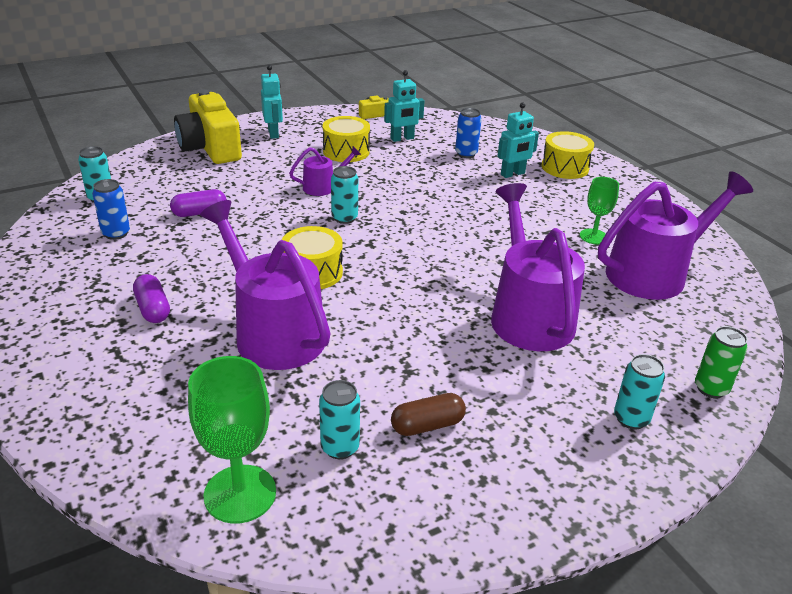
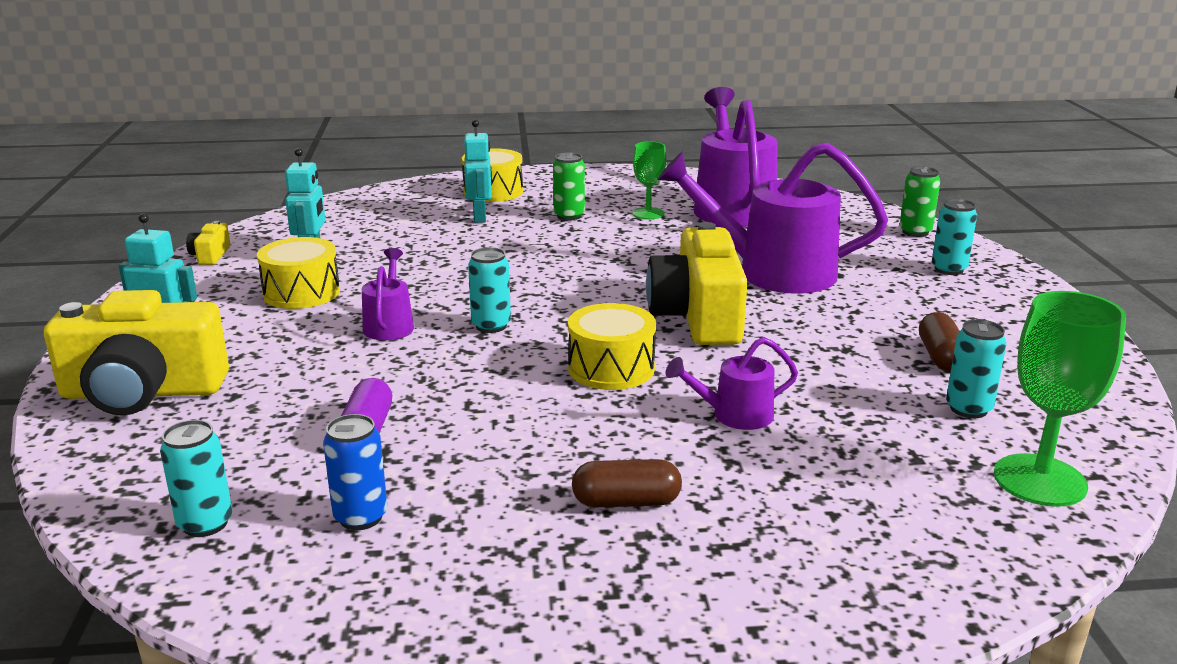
camera: 65 degrees left, 10 degrees down
purple capsule [133,274,170,323] -> brown capsule [572,459,682,507]
purple watering can [200,200,331,370] -> purple watering can [665,337,798,430], size x0.48
blue can [455,108,482,158] -> none
none -> green can [553,153,585,220]
none -> yellow camera [646,222,748,345]

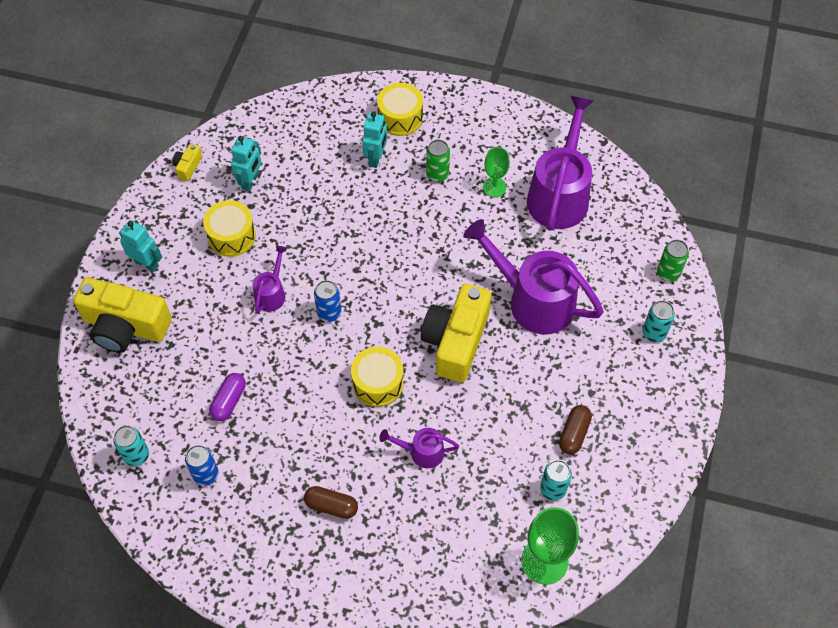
camera: 20 degrees right, 35 degrees up
turquoise can [468,247,511,333] -> blue can [314,280,341,322]

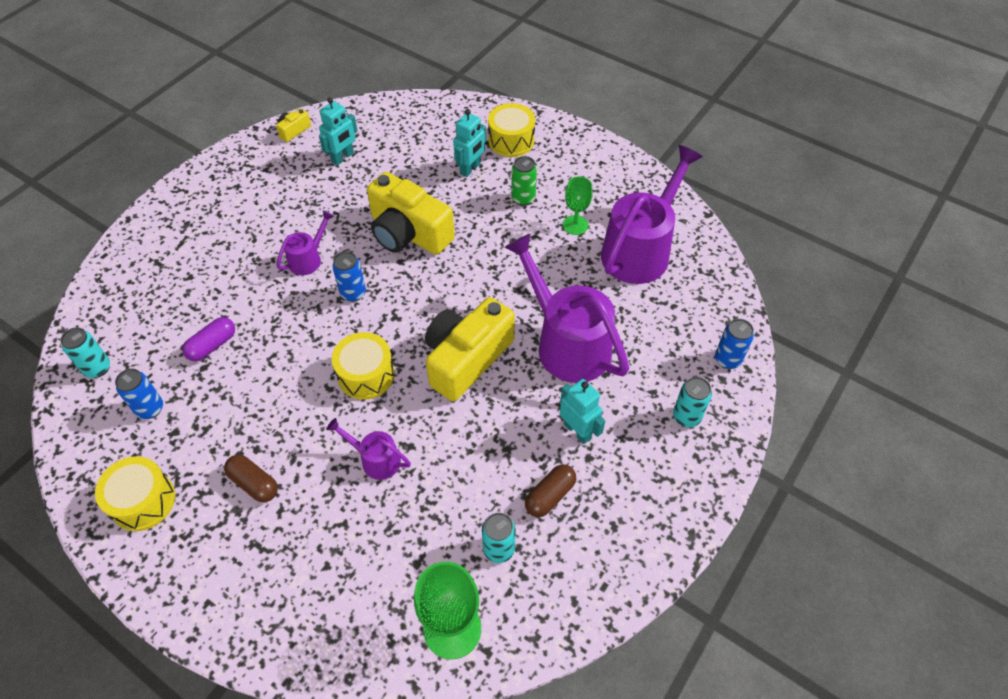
camera: 20 degrees right, 5 degrees down
yellow camera [73,277,172,353] -> yellow camera moved to [367,172,455,255]
turquoise robot [119,220,162,272] -> turquoise robot moved to [560,379,605,444]
yellow drum [203,200,256,257] -> yellow drum moved to [95,456,175,531]
green can [657,240,689,282] -> blue can [715,319,754,369]

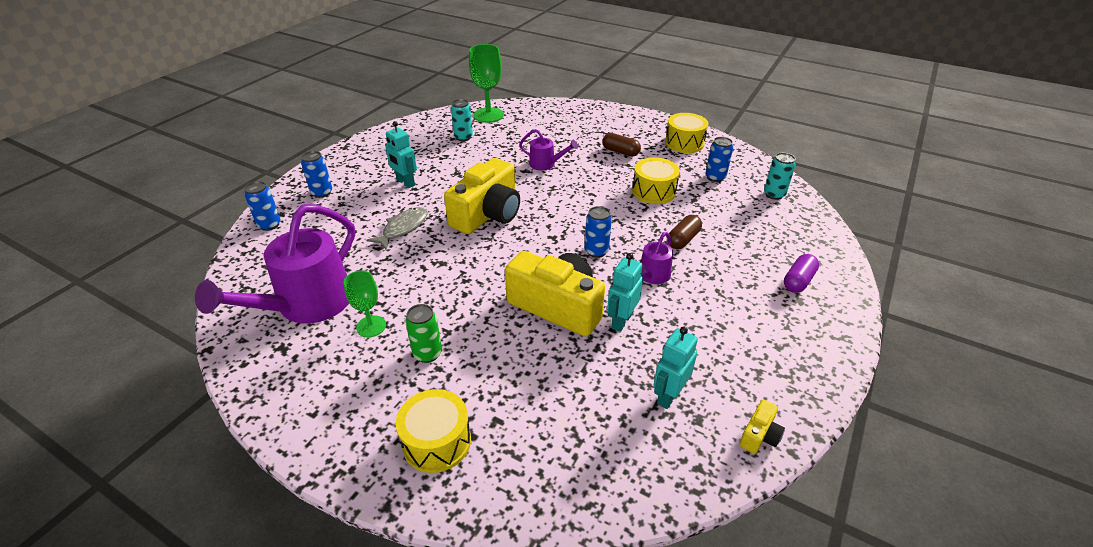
camera: 175 degrees right, 15 degrees down
purple capsule [182,317,235,361] -> purple capsule moved to [784,254,819,293]
yellow drum [332,332,395,400] -> yellow drum moved to [632,157,680,204]
turquoise robot [453,109,486,177] -> turquoise robot moved to [607,253,643,332]
purple watering can [504,234,629,383] -> grey fish [367,207,428,250]
brown capsule [525,464,576,517] -> brown capsule moved to [667,215,702,249]
turquoise can [673,377,712,427] -> blue can [301,151,332,198]

